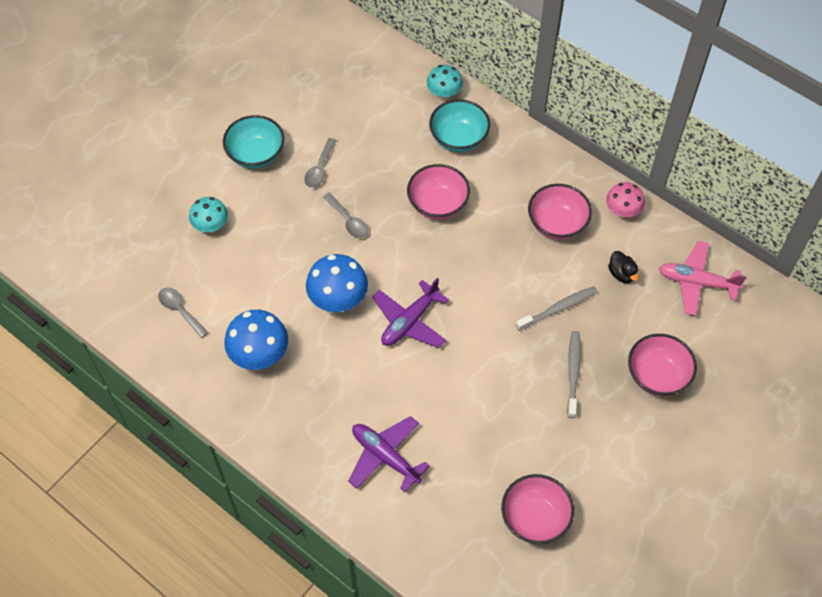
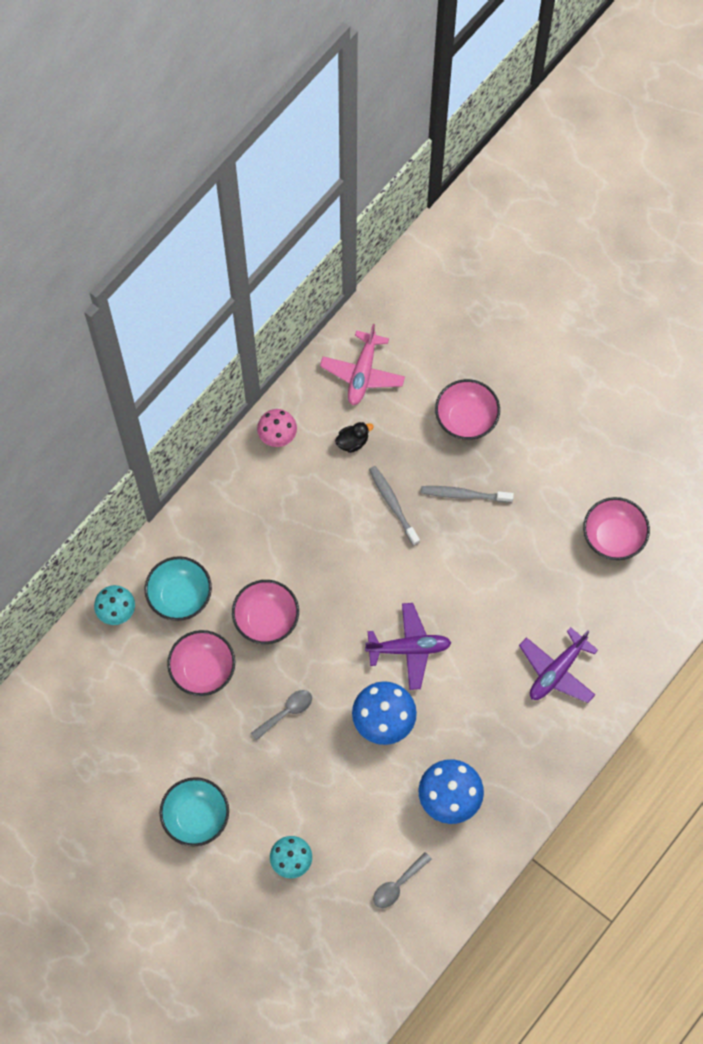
camera: 90 degrees left, 10 degrees up
grey spoon [304,138,337,188] -> none
purple plane [372,278,449,348] -> purple plane turned 45 degrees counterclockwise [365,603,452,690]
pink bowl [528,184,592,240] -> pink bowl moved to [167,630,235,696]

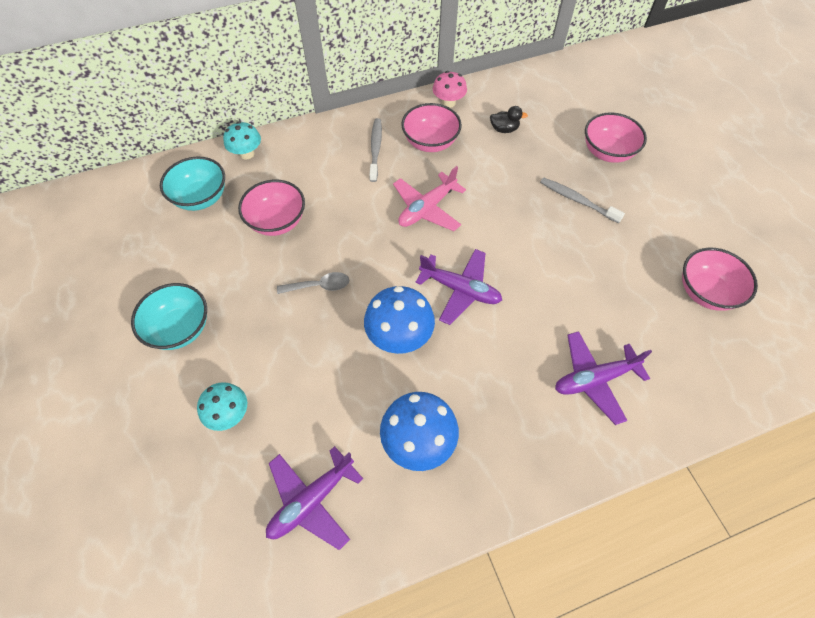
camera: 30 degrees right, 10 degrees down
turquoise bowl [145,556,212,621] -> turquoise bowl moved to [160,156,225,211]
pink bowl [232,580,299,644] -> pink bowl moved to [401,103,462,152]
pink plane [320,324,405,405] -> pink plane moved to [393,166,466,231]
grey toothbrush [369,466,420,546] -> grey toothbrush moved to [369,118,382,182]
grey spoon [373,852,432,908] -> purple plane [266,446,363,550]

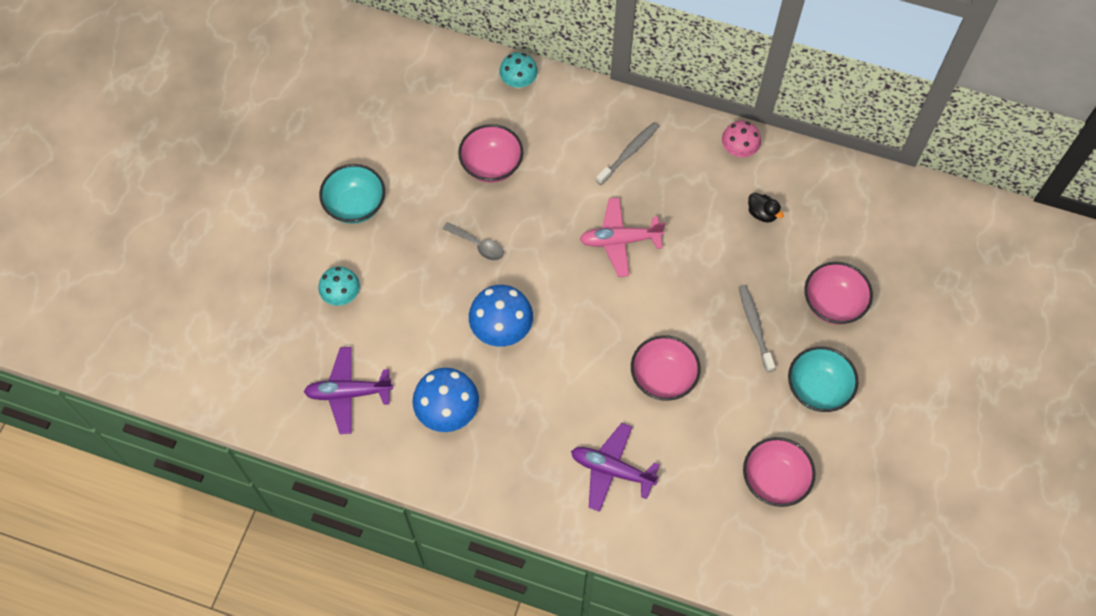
camera: 40 degrees right, 5 degrees up
turquoise bowl [160,156,225,211] -> turquoise bowl moved to [788,346,859,412]
pink bowl [401,103,462,152] -> pink bowl moved to [631,335,700,401]
purple plane [415,249,502,325] -> none

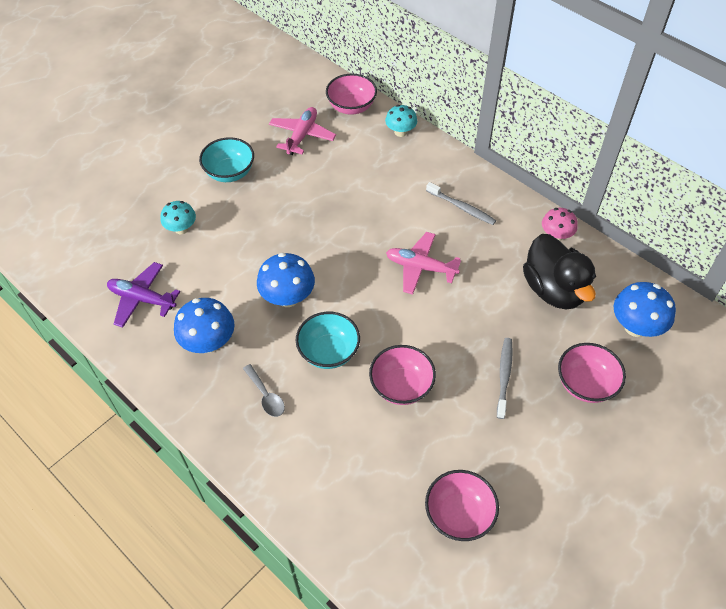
camera: 25 degrees right, 10 degrees down
grey spoon [443,222,504,260] -> grey spoon moved to [243,364,285,417]
pink bowl [458,124,523,183] -> pink bowl moved to [326,74,377,115]
purple plane [571,423,660,512] -> none
grey toothbrush [596,122,659,185] -> grey toothbrush turned 60 degrees clockwise [426,182,496,225]
black duck [748,193,784,223] -> black duck [523,234,596,310], size x2.47
turquoise bowl [788,346,859,412] -> turquoise bowl moved to [296,312,360,369]
none -> pink plane [269,107,336,155]
none -> blue mushroom [614,282,676,337]

